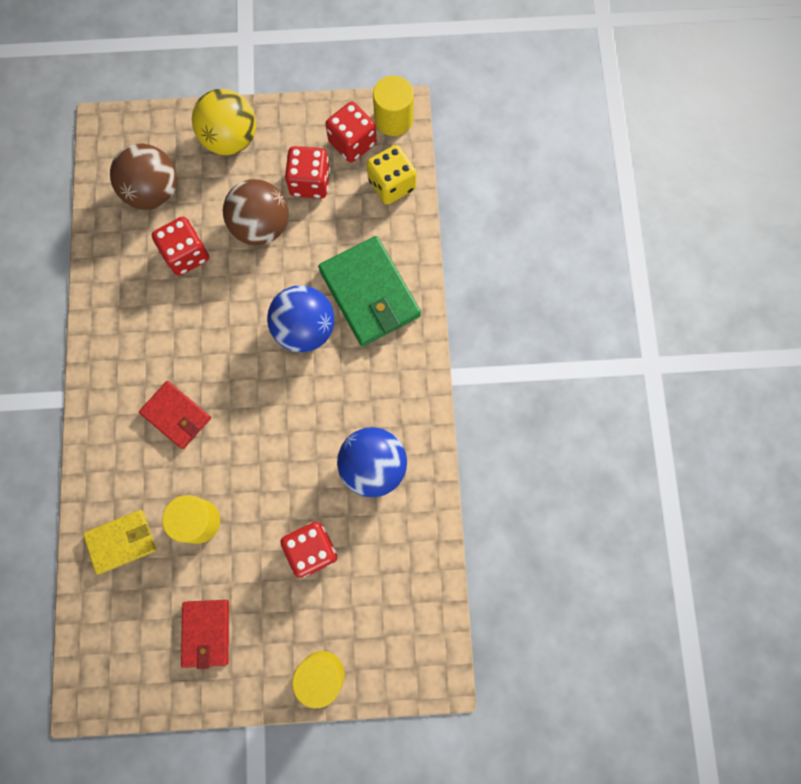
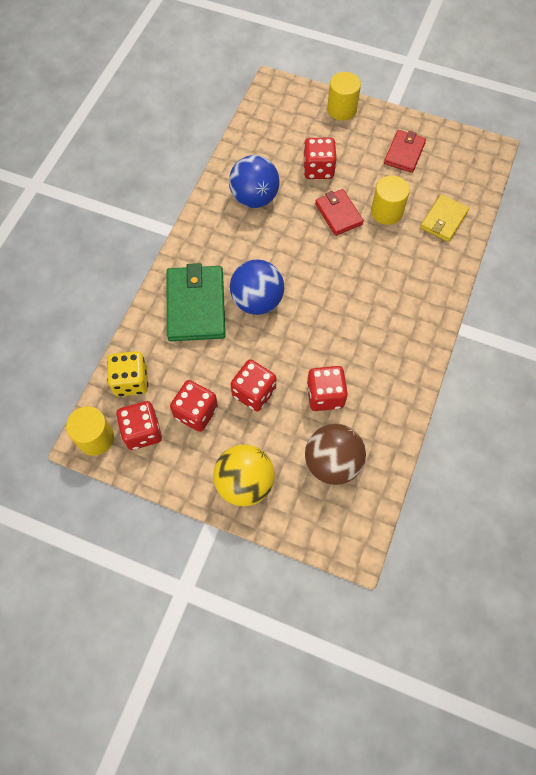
camera: 155 degrees left, 10 degrees down
yellow wallet [83,510,156,575] -> yellow wallet turned 60 degrees counterclockwise [420,194,469,242]
red wallet [139,381,211,449] -> red wallet moved to [315,189,364,236]
brown ball [223,179,289,246] -> red dice [230,360,276,412]

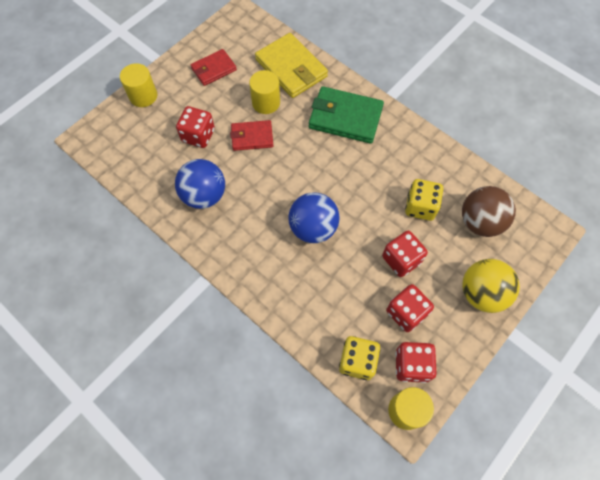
camera: 70 degrees left, 0 degrees up
green wallet [167,263,226,341] -> green wallet moved to [309,86,384,144]
red dice [307,366,348,411] -> yellow dice [405,179,443,221]
red wallet [384,130,426,173] -> red wallet turned 75 degrees counterclockwise [191,49,237,86]
yellow wallet [420,194,469,242] -> yellow wallet [255,33,328,98], size x1.65

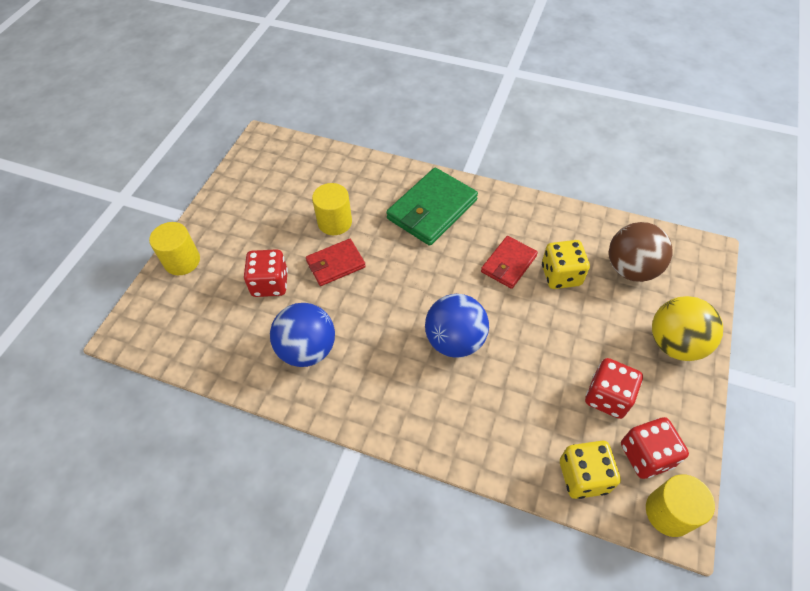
camera: 20 degrees left, 10 degrees down
red wallet [191,49,237,86] -> red wallet moved to [481,236,538,289]
yellow wallet [255,33,328,98] -> none
green wallet [309,86,384,144] -> green wallet turned 45 degrees counterclockwise [386,167,478,246]
red dice [382,231,428,277] -> none

